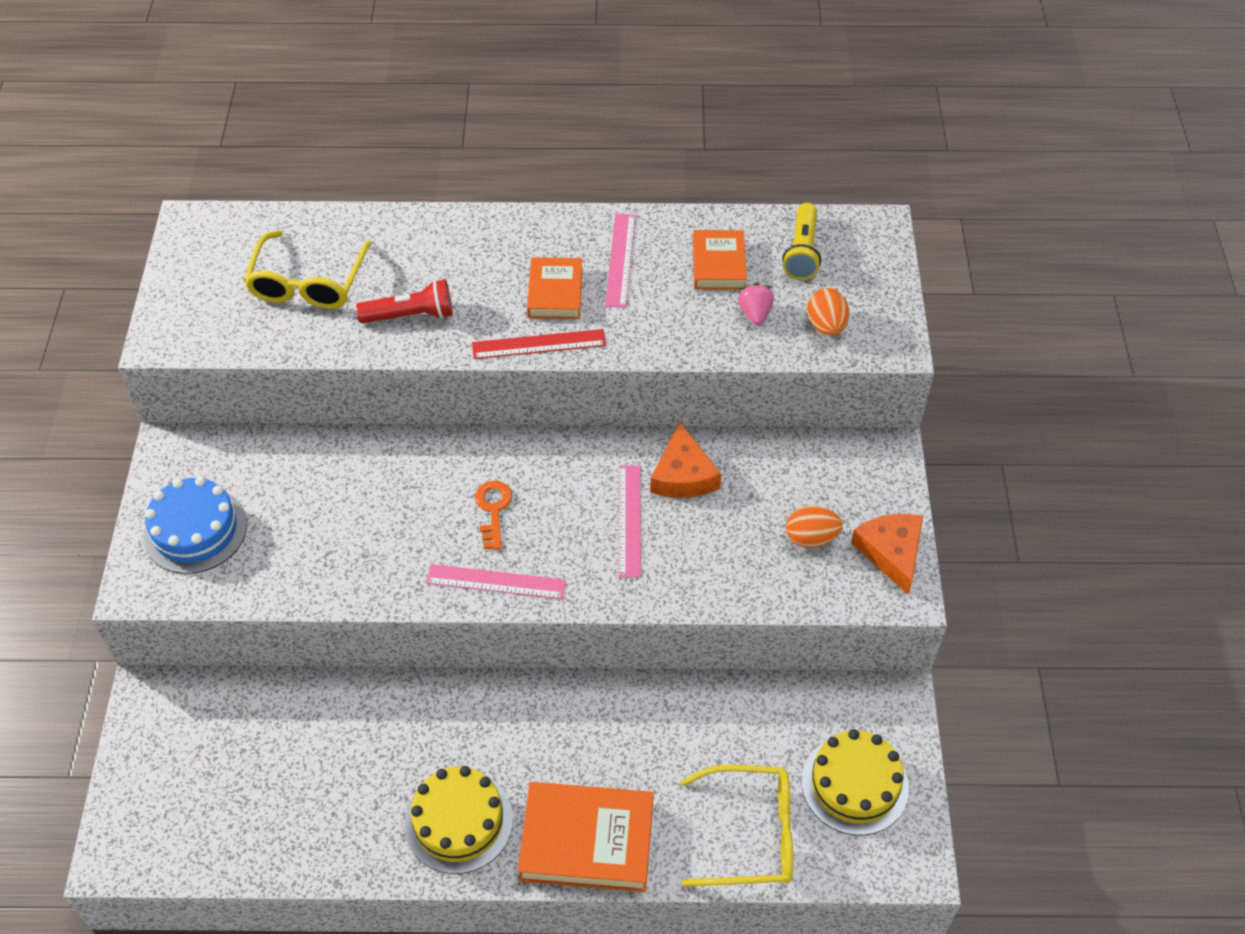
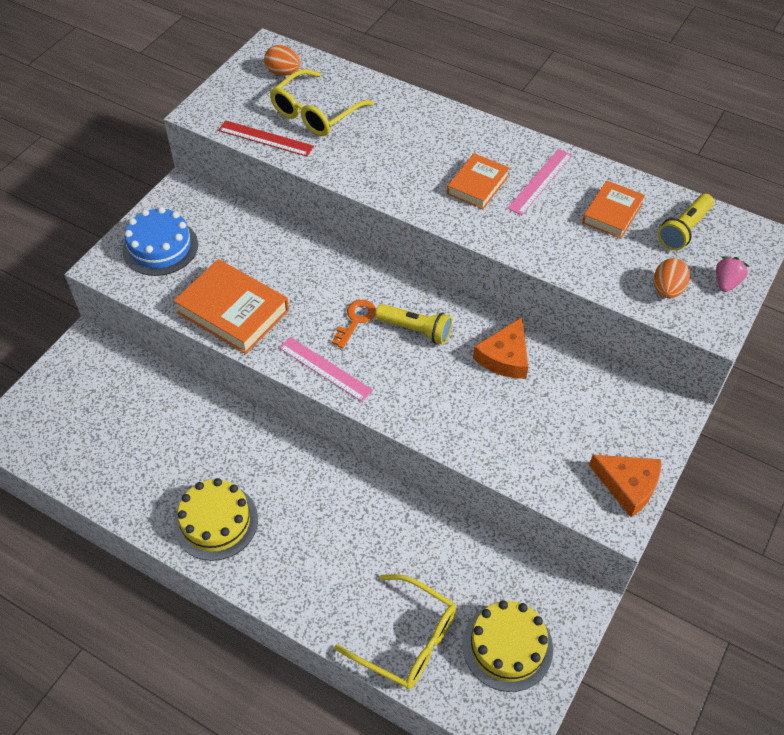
camera: 30 degrees right, 0 degrees up
red flashlight [356,279,453,323] -> none
red ruler [472,329,606,359] -> red ruler moved to [218,121,314,157]
orange book [518,782,654,892] -> orange book moved to [174,259,289,354]
pink ruler [619,465,641,578] -> none
pink strawberry [738,283,774,325] -> pink strawberry moved to [716,256,749,292]
orange egg [786,506,843,548] -> orange egg moved to [264,45,301,76]
orange cheese [851,514,923,594] -> orange cheese turned 105 degrees clockwise [589,455,661,517]
none -> yellow flashlight [375,304,452,345]

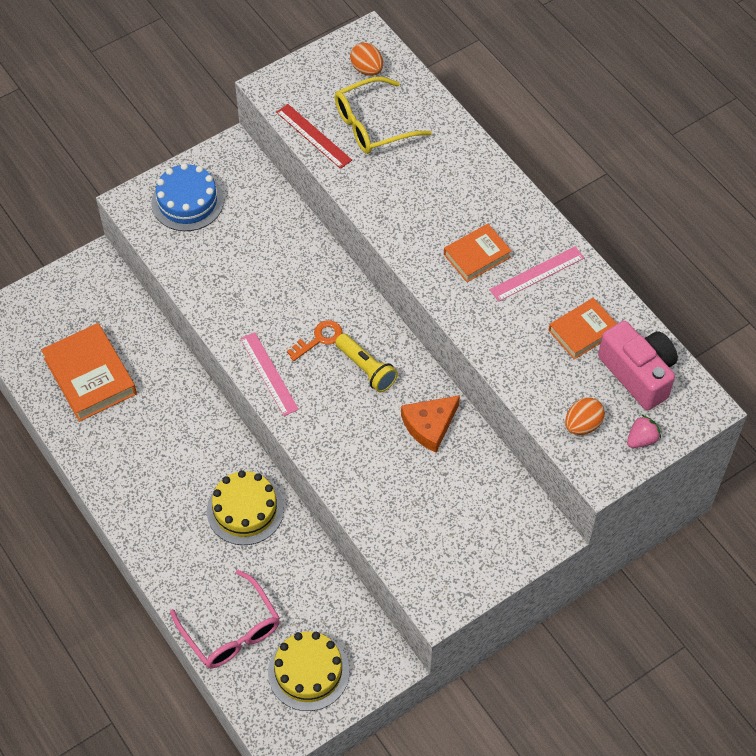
camera: 25 degrees right, 5 degrees up
orange book [174,259,289,354] -> orange book moved to [41,323,137,422]
yellow cake [174,478,258,561] -> yellow cake moved to [207,470,284,545]
yellow glasses [334,574,456,689] -> pink glasses [170,570,280,669]
orange cheese [589,455,661,517] -> none
yellow flashlight [658,194,714,250] -> pink camera [598,321,678,410]

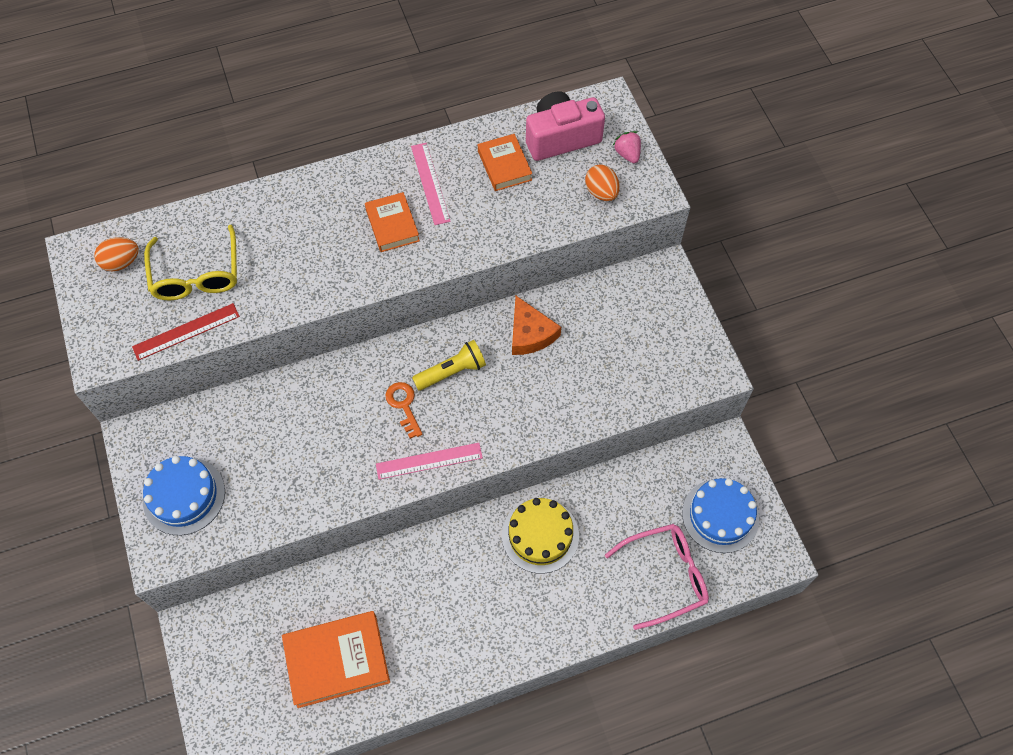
camera: 75 degrees left, 5 degrees up
yellow cake [268,631,349,711] -> blue cake [682,478,759,553]

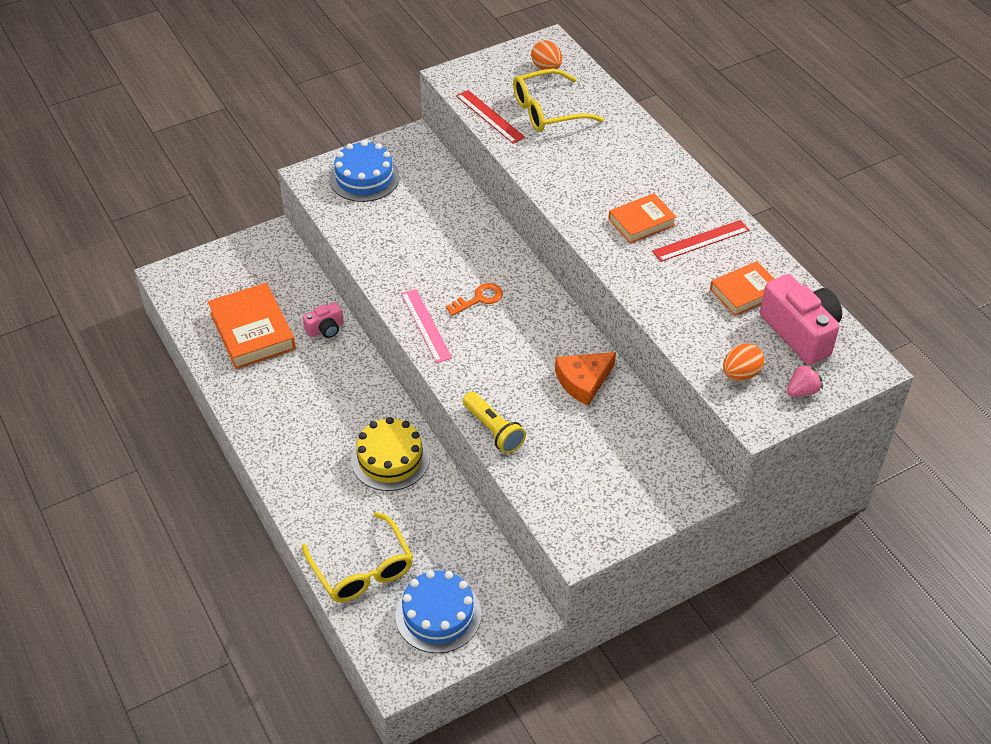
camera: 80 degrees right, 15 degrees down
pink ruler [411,143,451,225] -> red ruler [652,220,749,262]
yellow flashlight [412,340,486,391] -> yellow flashlight moved to [463,392,526,453]
pink glasses [605,524,709,630] -> yellow glasses [302,512,413,603]
none -> pink camera [303,302,343,338]

